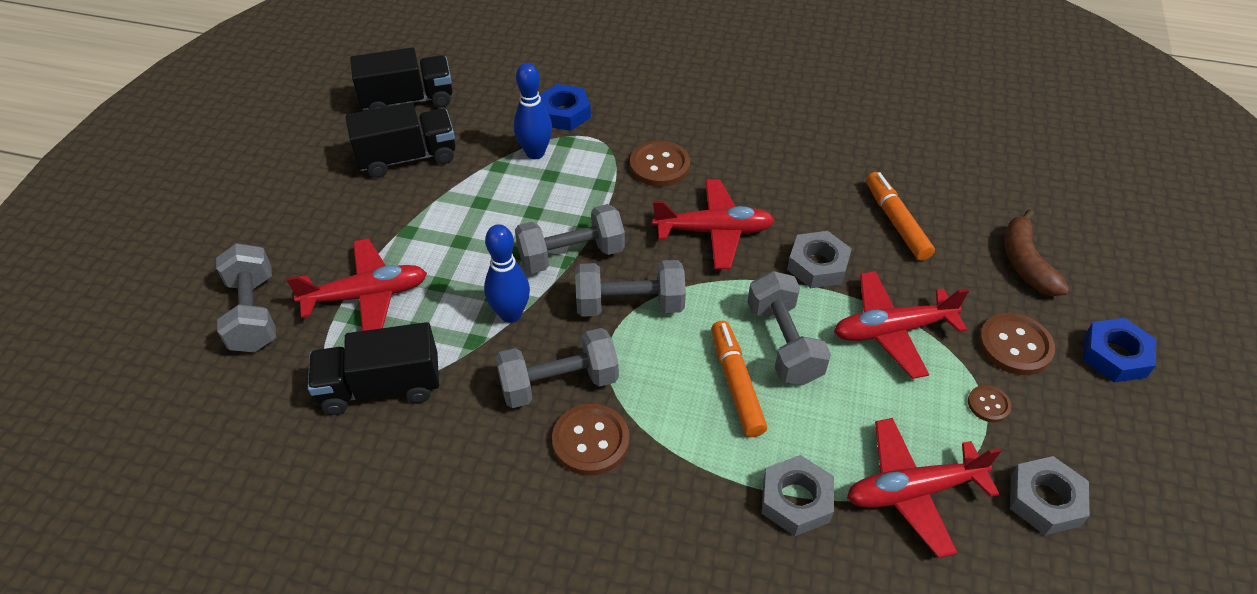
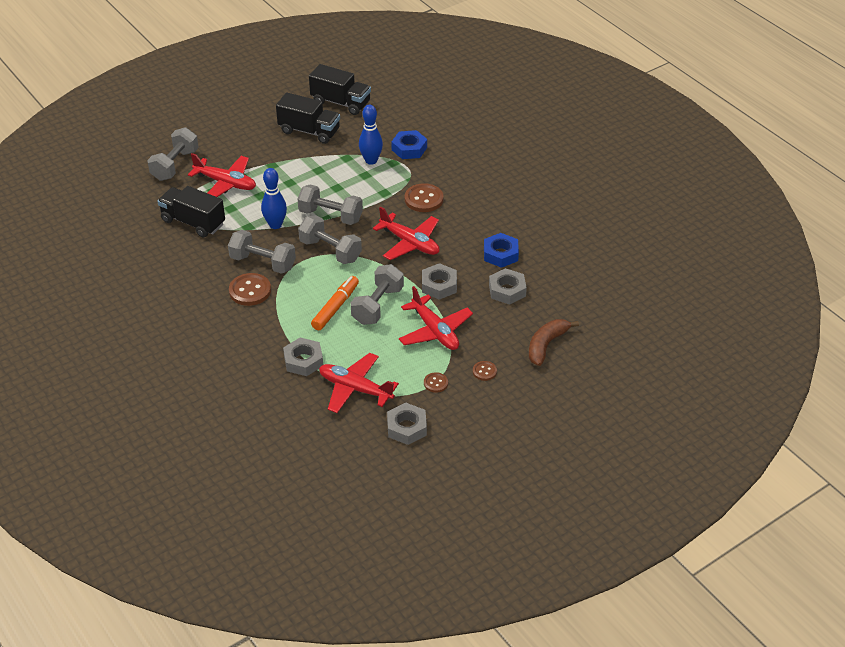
camera: 40 degrees right, 5 degrees down
red plane [834,271,969,379] -> red plane turned 150 degrees counterclockwise [399,286,473,350]
orange marker [866,172,935,261] -> grey nut [489,268,527,305]
brown button [979,313,1055,375] -> brown button [473,361,497,381], size x0.55
blue nut [1083,318,1156,383] -> blue nut moved to [484,233,519,268]

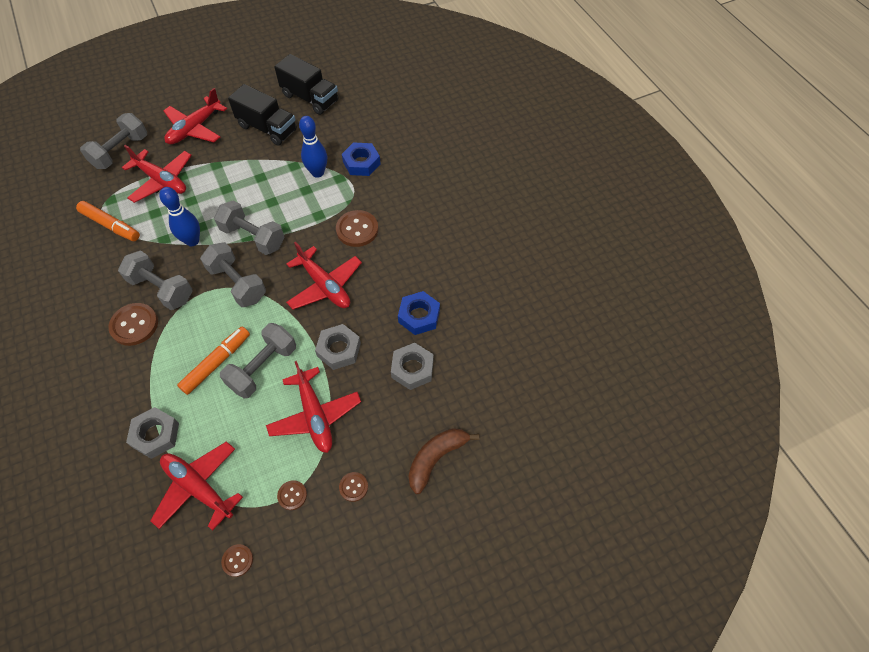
camera: 10 degrees right, 15 degrees up
black truck [157,186,225,238] -> orange marker [76,201,140,241]
grey nut [387,403,427,445] -> brown button [221,544,253,577]
none -> red plane [163,88,227,144]

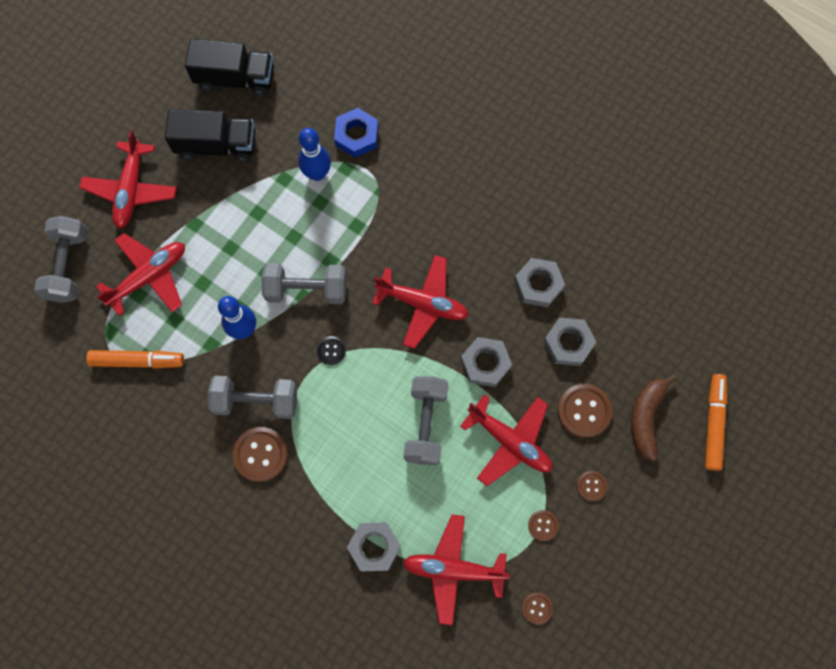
camera: 30 degrees left, 15 degrees up
red plane [122,145,192,203] -> red plane turned 45 degrees counterclockwise [96,233,185,316]
orange marker [177,327,250,395] -> orange marker moved to [705,374,727,471]
grey dumbbell [200,242,266,307] -> black button [317,336,346,365]
brown button [336,210,378,247] -> brown button moved to [558,384,612,438]
blue nut [398,291,440,335] -> grey nut [514,258,565,307]

